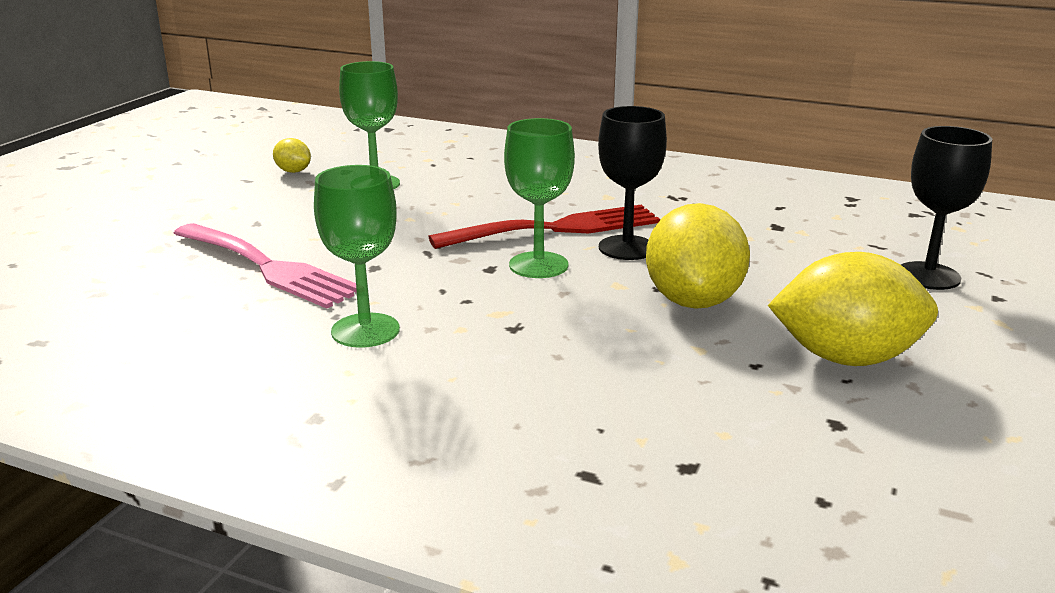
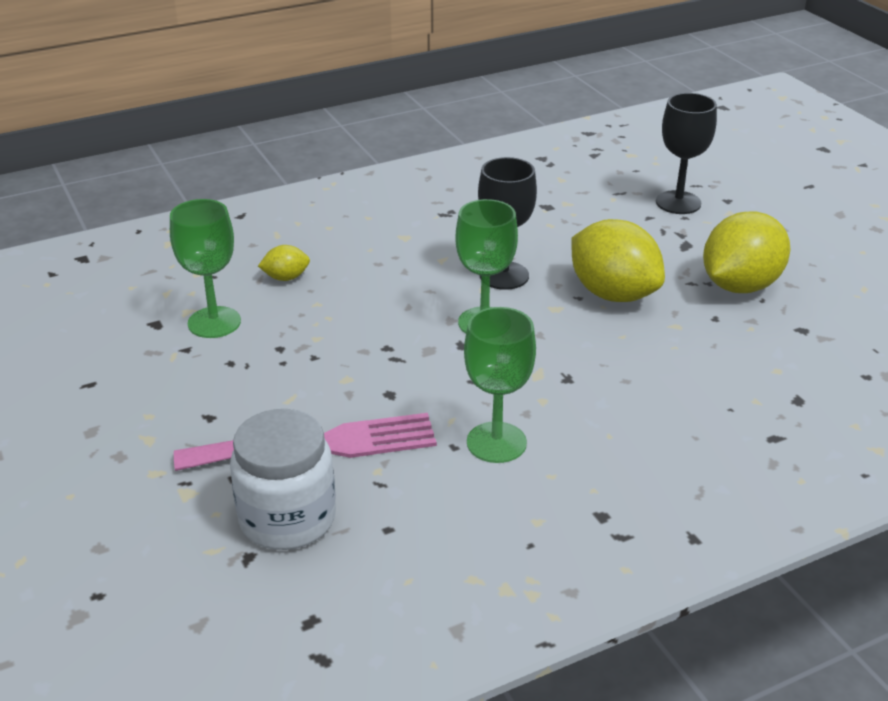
camera: 50 degrees left, 10 degrees up
yellow lemon [273,138,311,173] -> yellow lemon moved to [258,245,310,281]
red fork [428,205,660,249] -> none
none -> white jar [230,409,336,550]

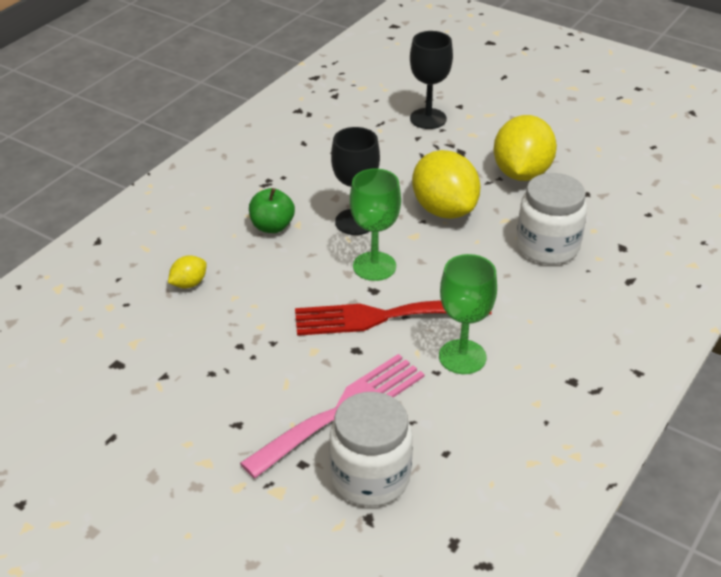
camera: 30 degrees left, 5 degrees up
green goblet [170,199,241,338] -> none
yellow lemon [571,219,665,302] -> yellow lemon turned 45 degrees clockwise [412,150,481,219]
none -> green apple [249,188,295,233]
none -> red fork [295,300,491,336]
none -> white jar [516,173,587,265]

